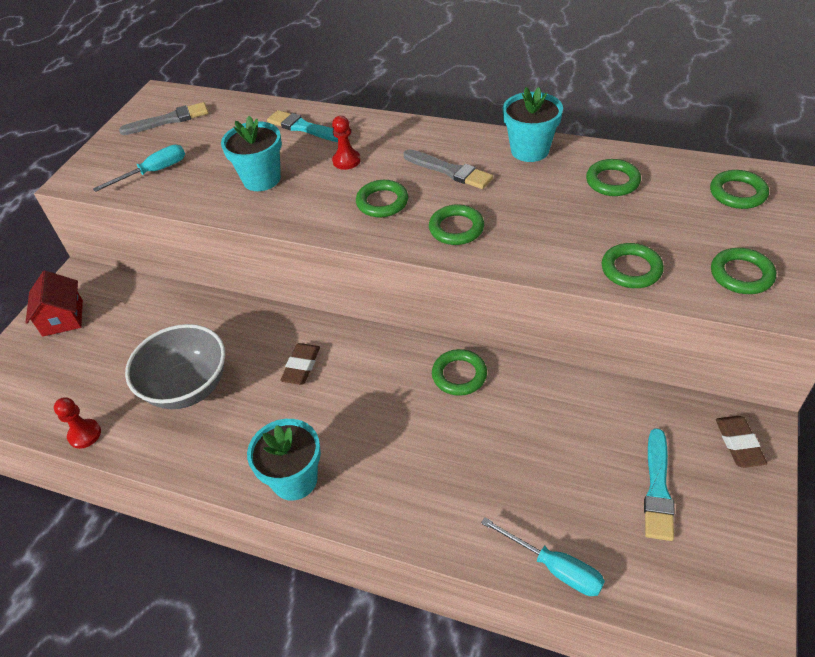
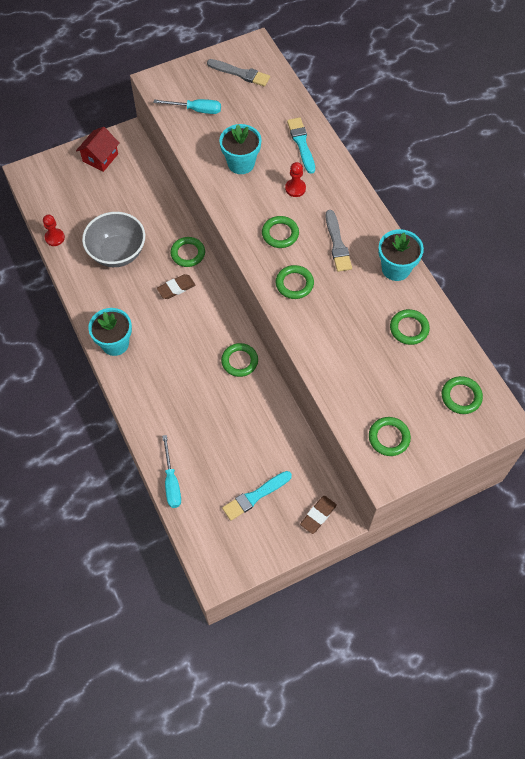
camera: 40 degrees right, 15 degrees up
green ring [602,243,664,288] -> green ring moved to [170,237,205,267]

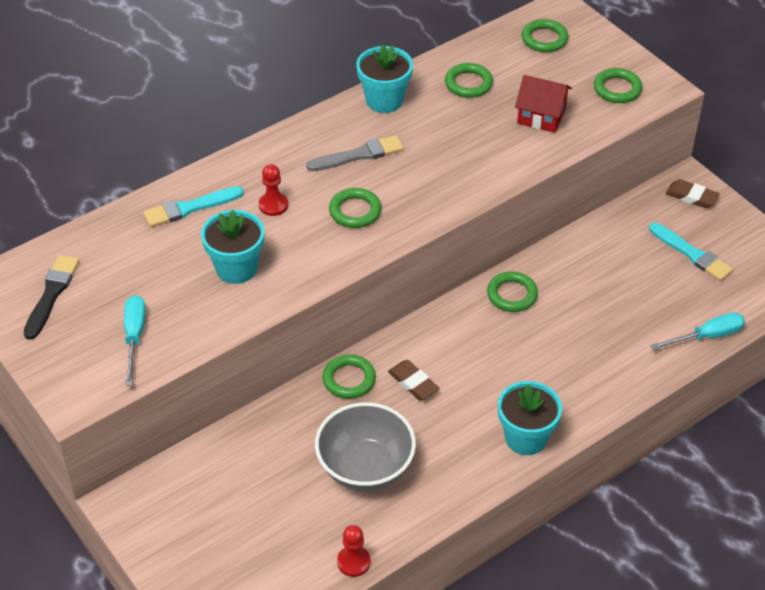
camera: 100 degrees left, 15 degrees down
red house [76,127,120,172] -> red house moved to [515,75,572,133]
grey brush [207,59,270,87] -> black brush [24,255,79,340]
green ring [276,265,314,299] -> none

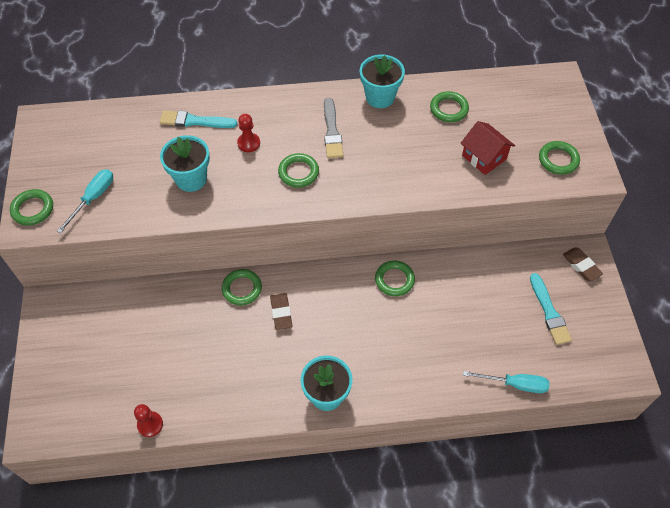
camera: 30 degrees right, 10 degrees up
black brush [24,255,79,340] -> none
grey brush [306,135,404,171] -> grey brush turned 75 degrees clockwise [324,98,343,158]
grey bowl [315,402,416,491] -> none
green ring [522,19,568,52] -> green ring moved to [10,189,53,226]

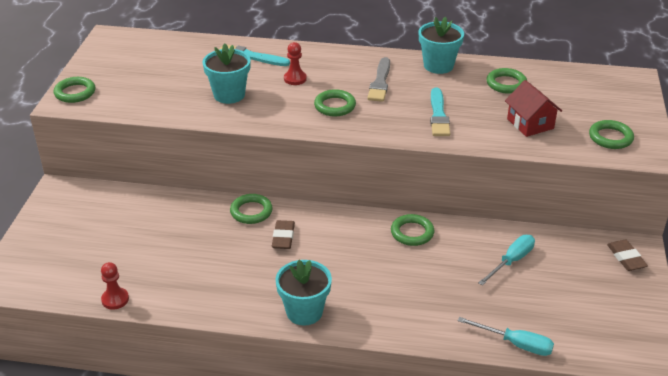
camera: 15 degrees right, 20 degrees down
turquoise screwdriver [57,169,113,233] -> turquoise screwdriver moved to [478,235,535,286]
turquoise brush [530,273,572,345] -> turquoise brush moved to [430,88,450,136]

